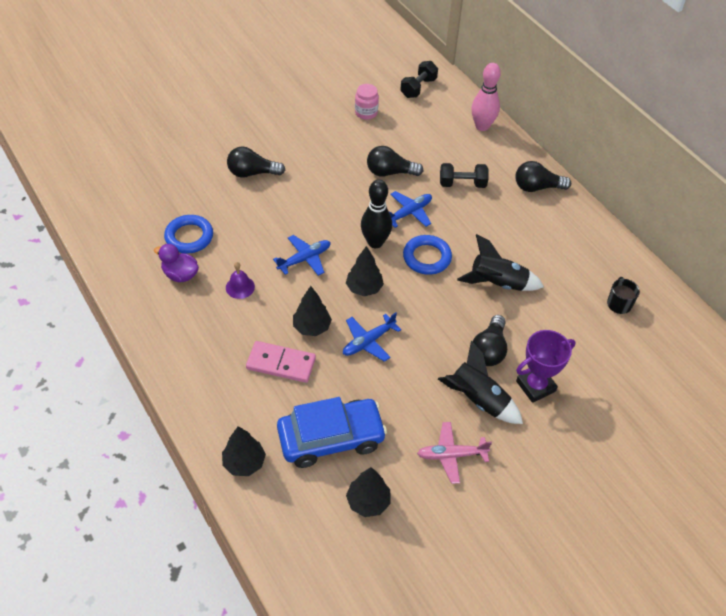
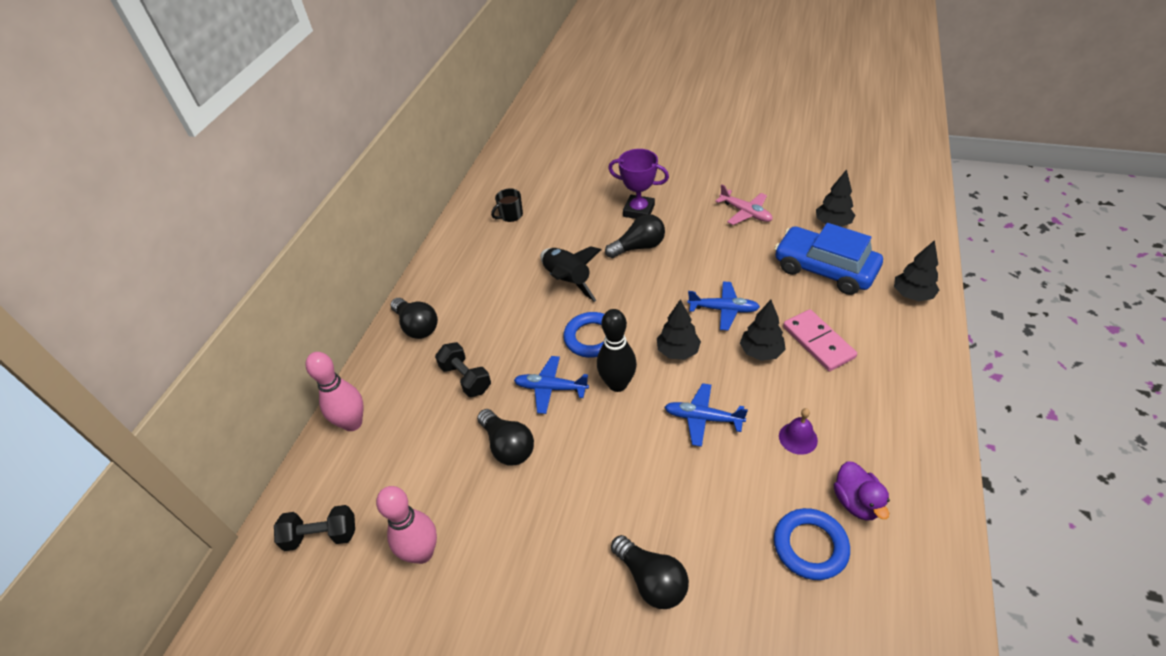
camera: 125 degrees left, 5 degrees down
pink jar [355,84,379,120] -> pink bowling pin [376,486,437,564]
black rocket [438,341,523,424] -> none

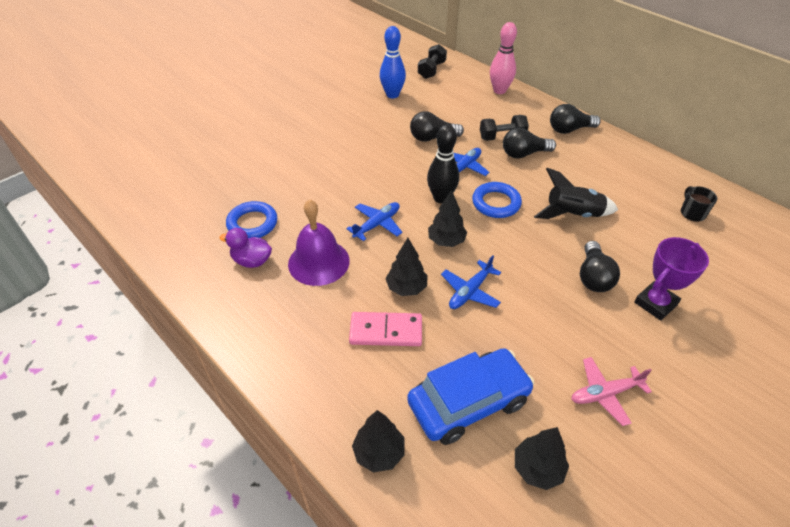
camera: 115 degrees right, 0 degrees up
pink bowling pin [376,486,437,564] -> blue bowling pin [380,26,406,98]
black light bulb [611,535,689,609] -> black light bulb moved to [503,128,556,159]
purple bell [779,408,818,455] -> purple bell [288,199,350,286], size x1.98

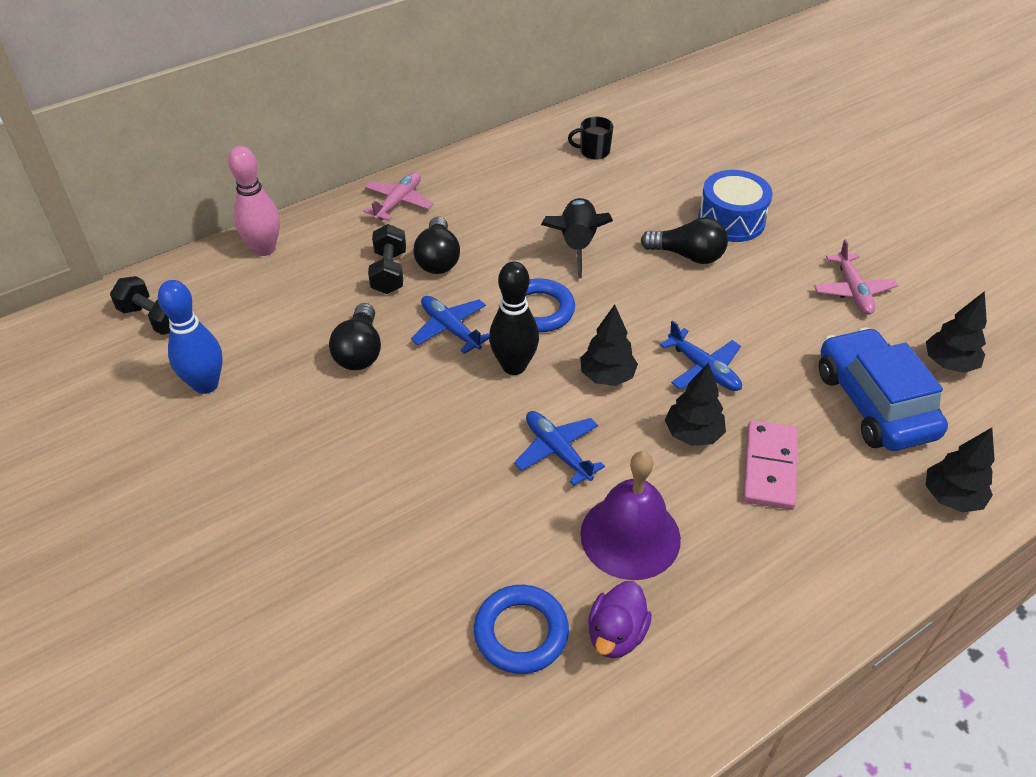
camera: 80 degrees left, 0 degrees up
black light bulb [550,104,601,134] -> pink plane [363,172,433,221]
purple trophy [634,237,709,321] -> blue drum [698,170,773,242]

